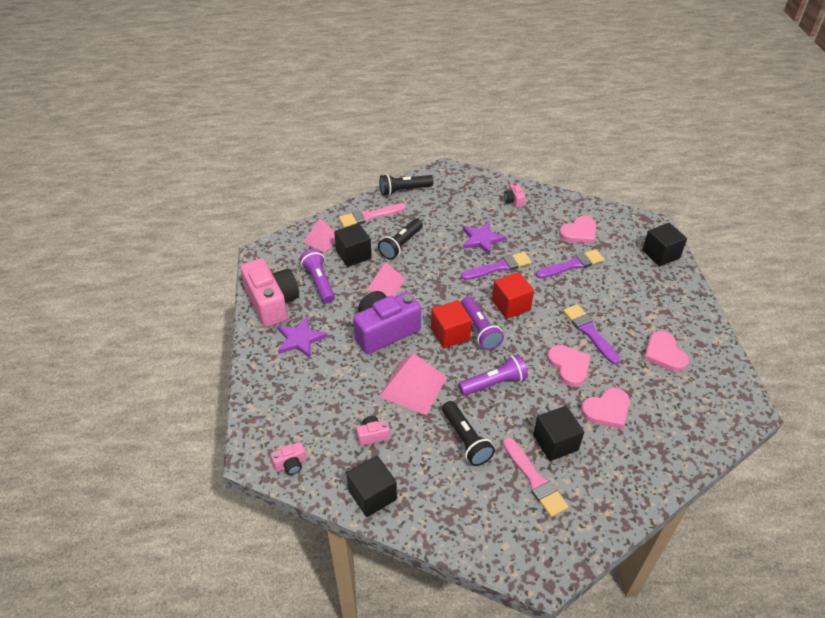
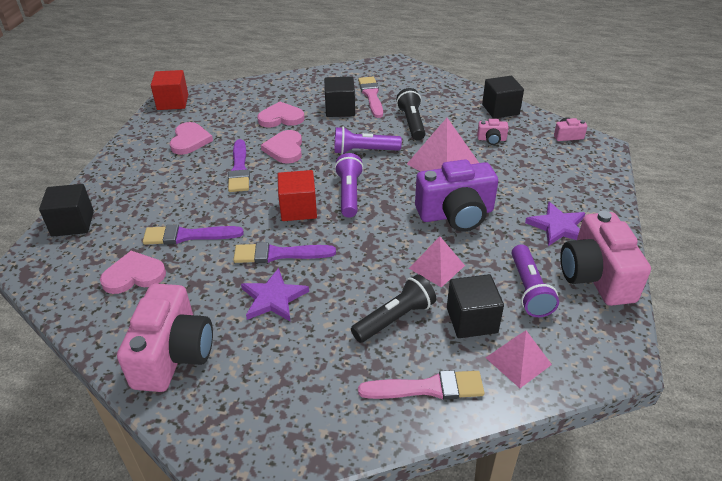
camera: 160 degrees left, 5 degrees down
black flashlight [379,174,433,196] -> none
red cube [431,300,472,348] -> red cube moved to [151,70,188,110]
pink camera [504,182,526,208] -> pink camera [117,283,213,392], size x2.29

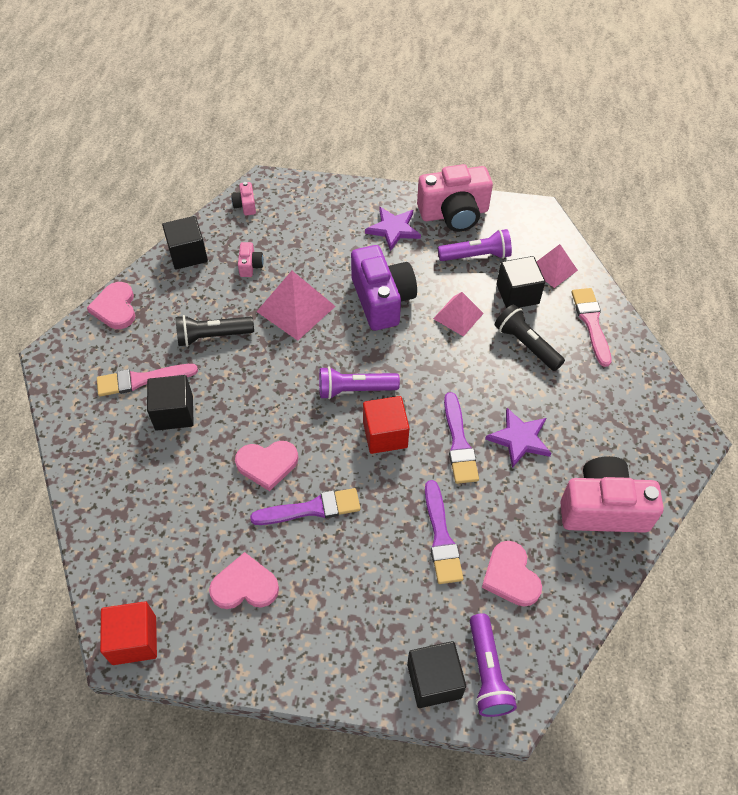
camera: 95 degrees left, 15 degrees up
pink heart [257,102,305,127] -> pink heart moved to [87,282,135,329]
purple flashlight [334,127,402,154] -> purple flashlight moved to [470,614,517,717]

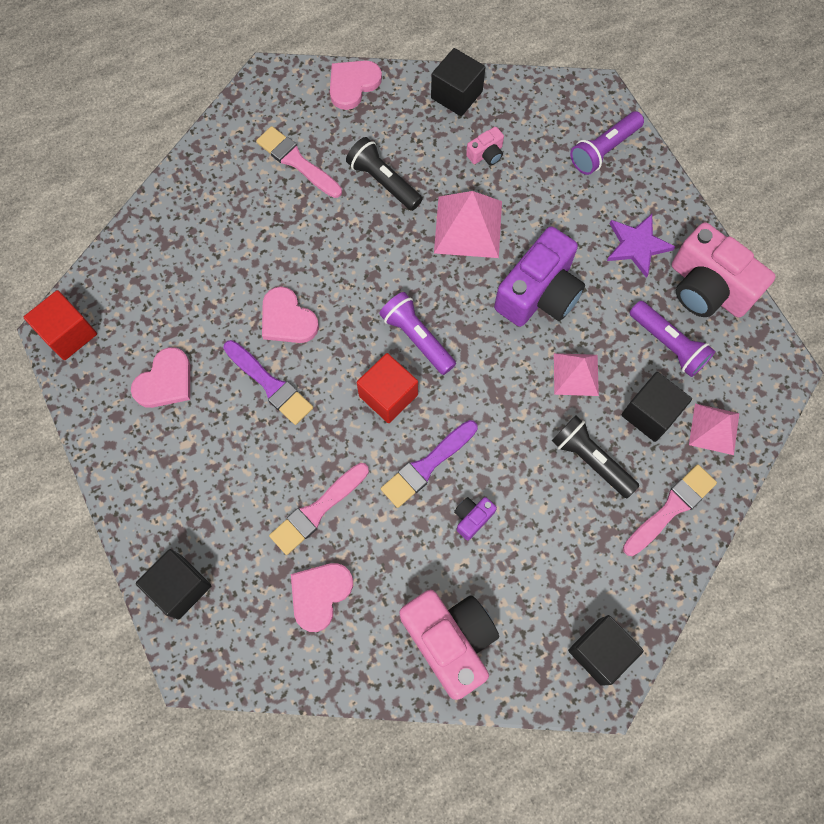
camera: 55 degrees right, 15 degrees up
black cube [147,375,194,431] -> black cube moved to [568,615,644,686]
pink heart [209,552,279,609] -> pink heart turned 75 degrees clockwise [131,347,190,408]
pink camera [231,182,256,216] -> none
purple brush [425,480,463,584] -> pink brush [269,463,369,555]
purple flashlight [470,614,517,717] -> purple flashlight moved to [570,111,644,175]
purple star [485,408,551,468] -> purple camera [454,497,497,540]
black flashlight [495,304,565,371] -> black flashlight turned 60 degrees counterclockwise [552,416,639,498]

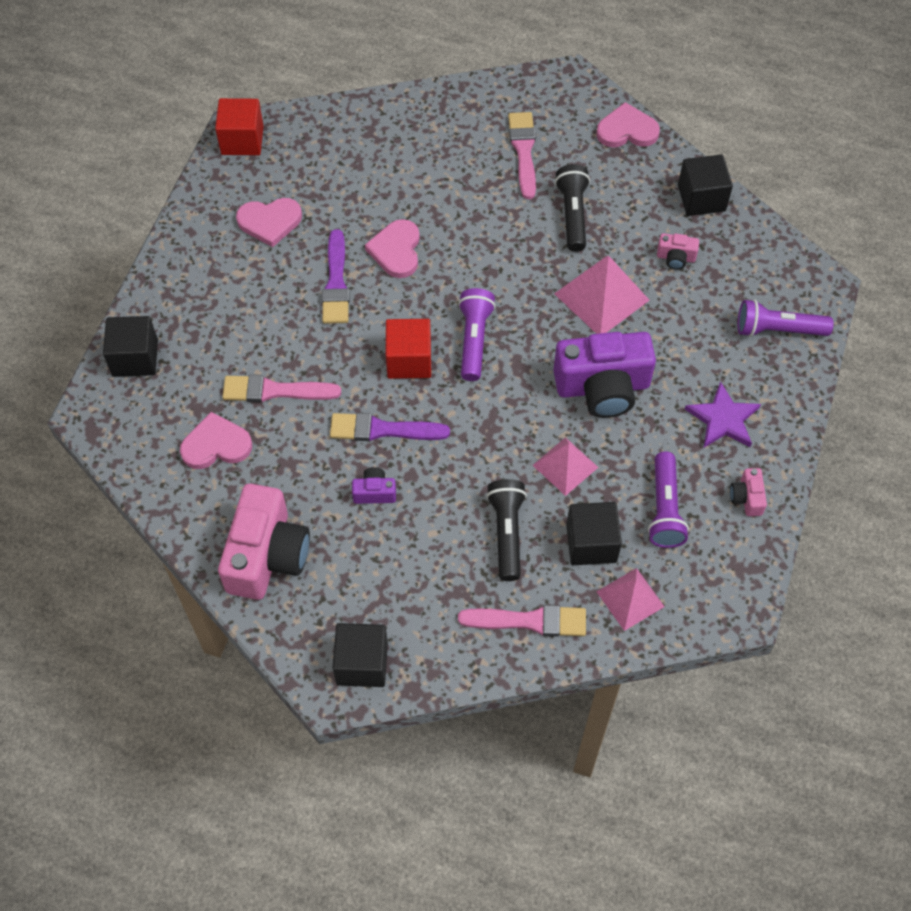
camera: 45 degrees right, 10 degrees down
pink camera [672,222,776,318] -> pink camera [730,468,767,516], size x0.44

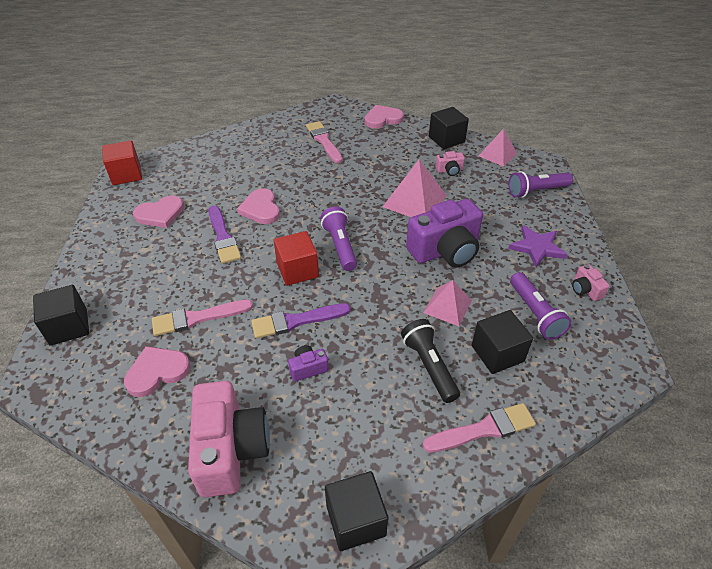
camera: 20 degrees left, 15 degrees down
black flashlight [555,164,590,252] -> none
pink pyramid [596,568,665,631] -> pink pyramid moved to [479,129,517,167]

